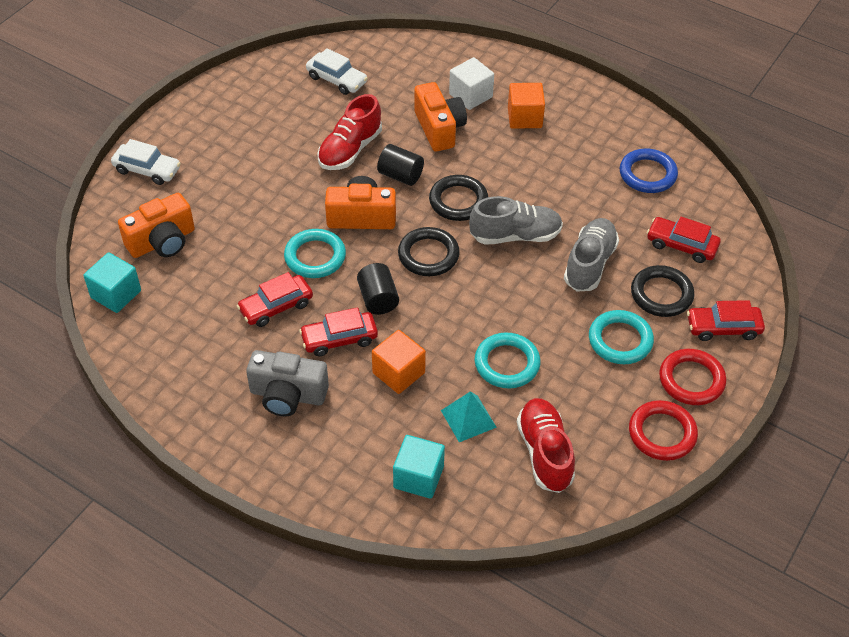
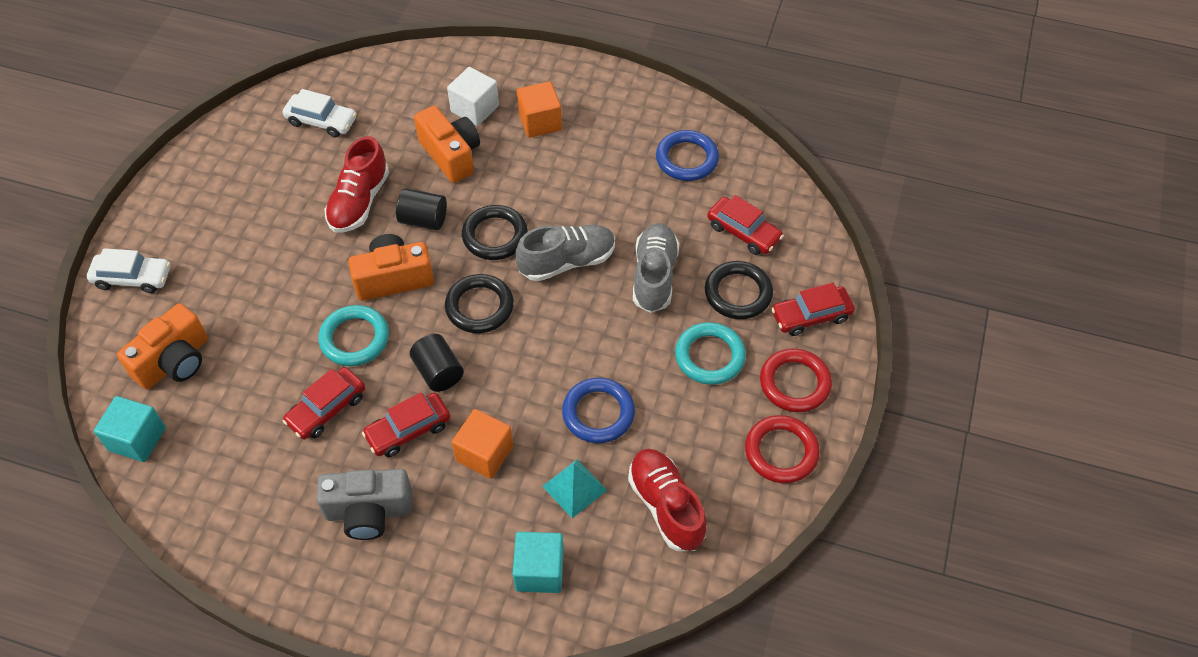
camera: 15 degrees left, 5 degrees up
turquoise ring [475,332,541,388] -> blue ring [562,378,635,443]
red car [647,217,721,263] -> red car turned 150 degrees counterclockwise [707,195,784,255]

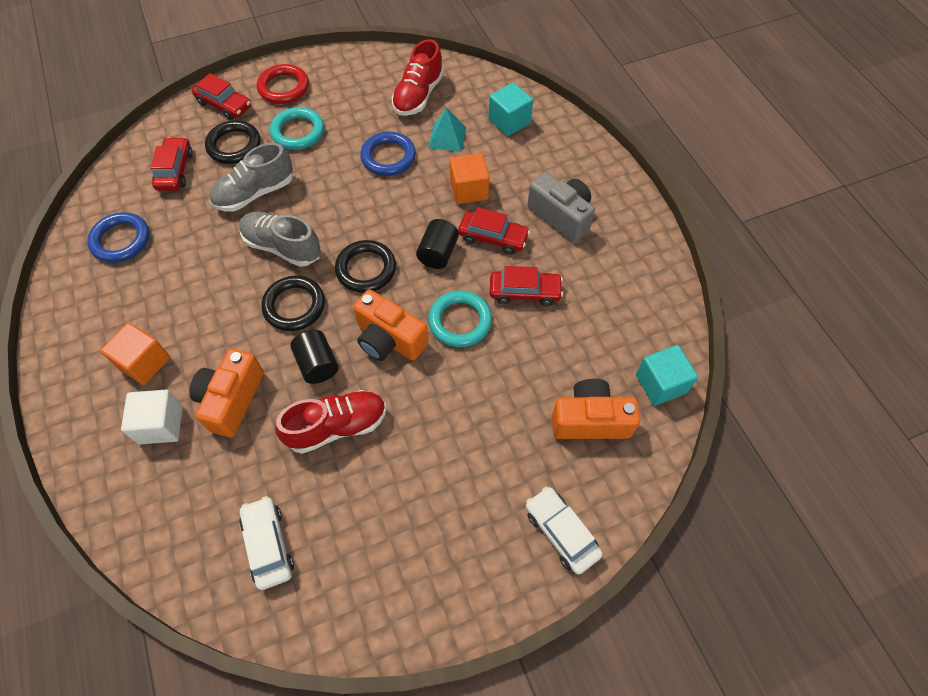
camera: 130 degrees left, 5 degrees up
red ring [745,415,820,483] -> none

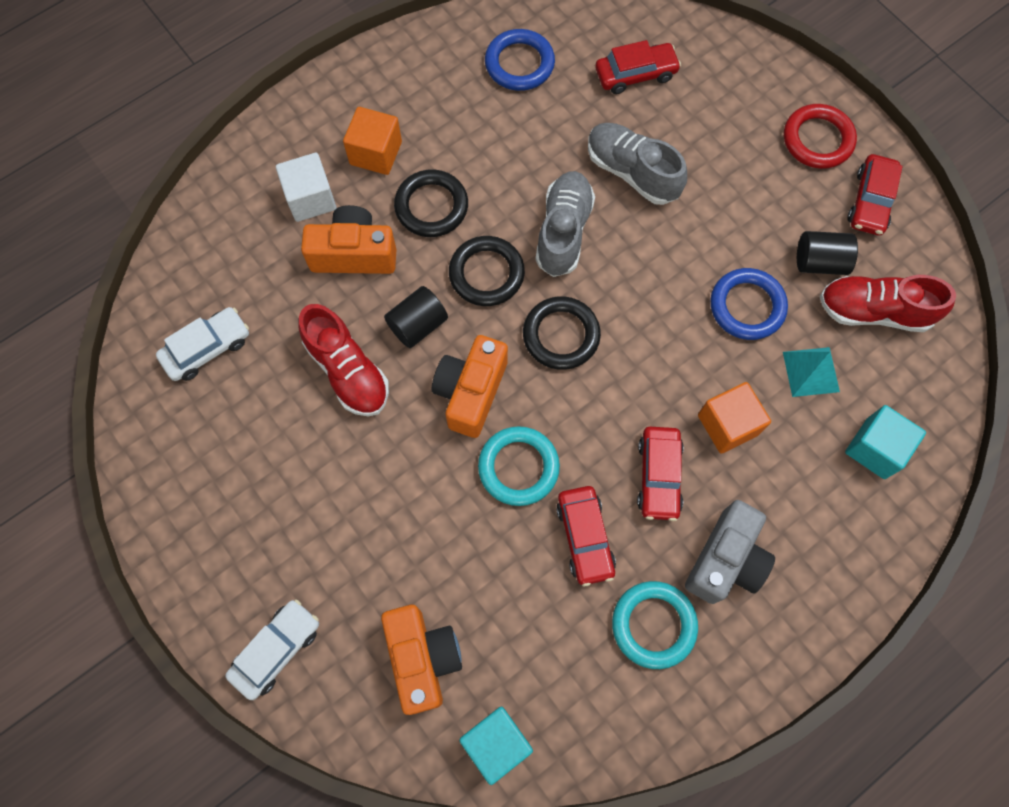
camera: 75 degrees right, 10 degrees up
red car [192,73,251,120] -> red car moved to [848,154,903,235]
black ring [205,120,260,164] -> black ring moved to [394,170,468,237]
turquoise ring [270,107,324,150] -> turquoise ring moved to [612,581,698,669]
black cylinder [416,219,459,269] -> black cylinder moved to [797,231,858,275]

